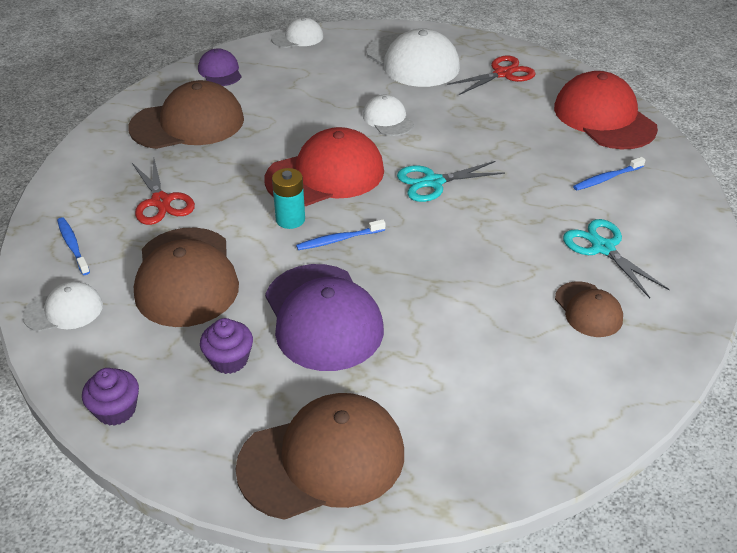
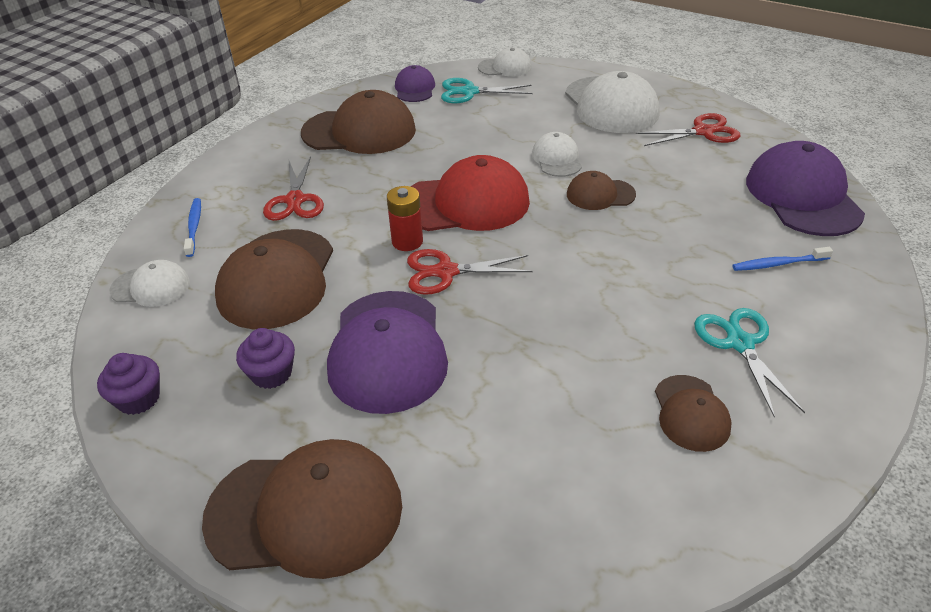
camera: 20 degrees right, 0 degrees up
turquoise battery [272,168,305,229] -> red battery [387,186,423,251]
blue toothbrush [296,219,385,250] -> red scissors [407,249,532,295]
turquoise scissors [397,161,505,202] -> turquoise scissors moved to [441,78,532,103]
red cap [554,71,658,149] -> purple cap [746,141,865,236]
none -> brown cap [567,171,636,210]

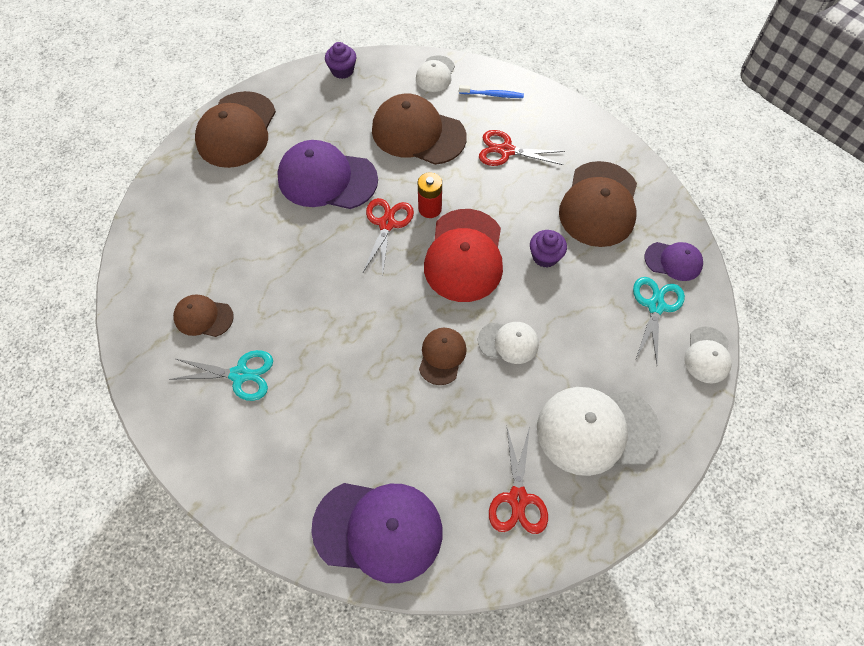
camera: 105 degrees right, 20 degrees up
purple cupcake [236,328,295,389] -> purple cupcake moved to [530,230,567,268]
blue toothbrush [732,247,833,271] -> none

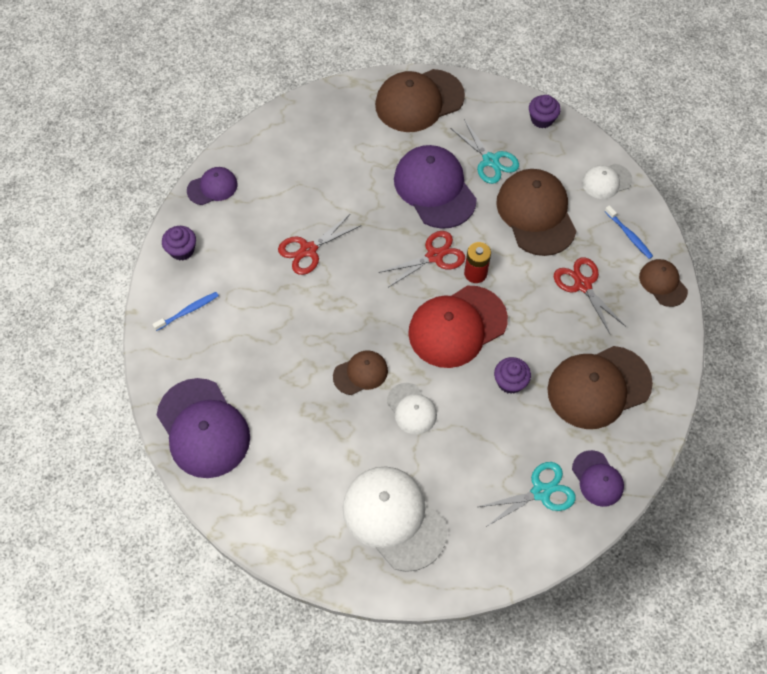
camera: 50 degrees right, 0 degrees up
turquoise scissors [170,350,273,401] -> turquoise scissors moved to [450,119,519,184]
brown cap [173,294,234,337] -> brown cap moved to [639,259,688,307]
red scissors [489,427,548,534] -> red scissors moved to [278,214,361,275]
white cap [684,327,732,384] -> none
none -> blue toothbrush [152,292,219,331]
none -> purple cupcake [162,226,196,260]
none -> purple cap [187,167,237,205]

